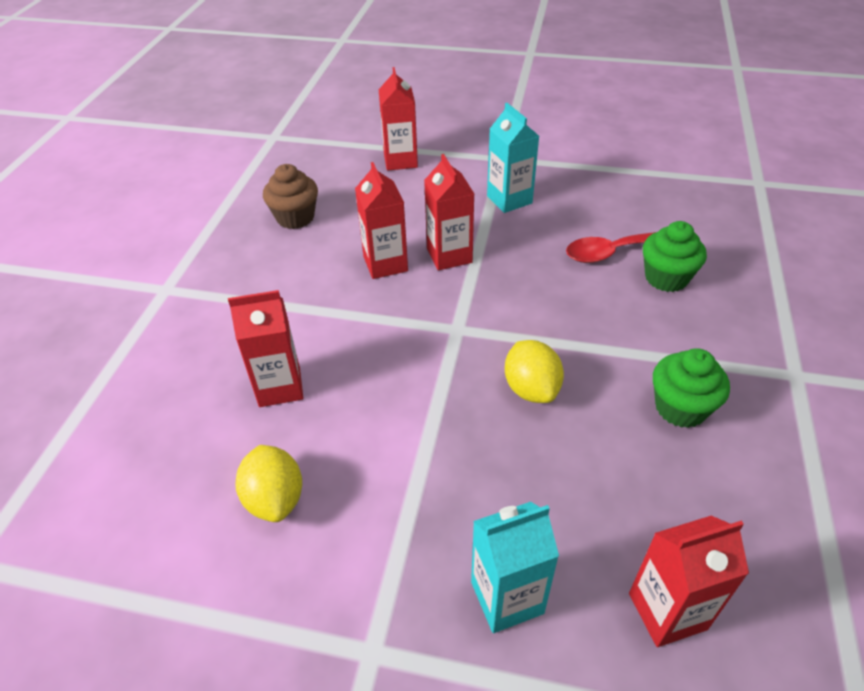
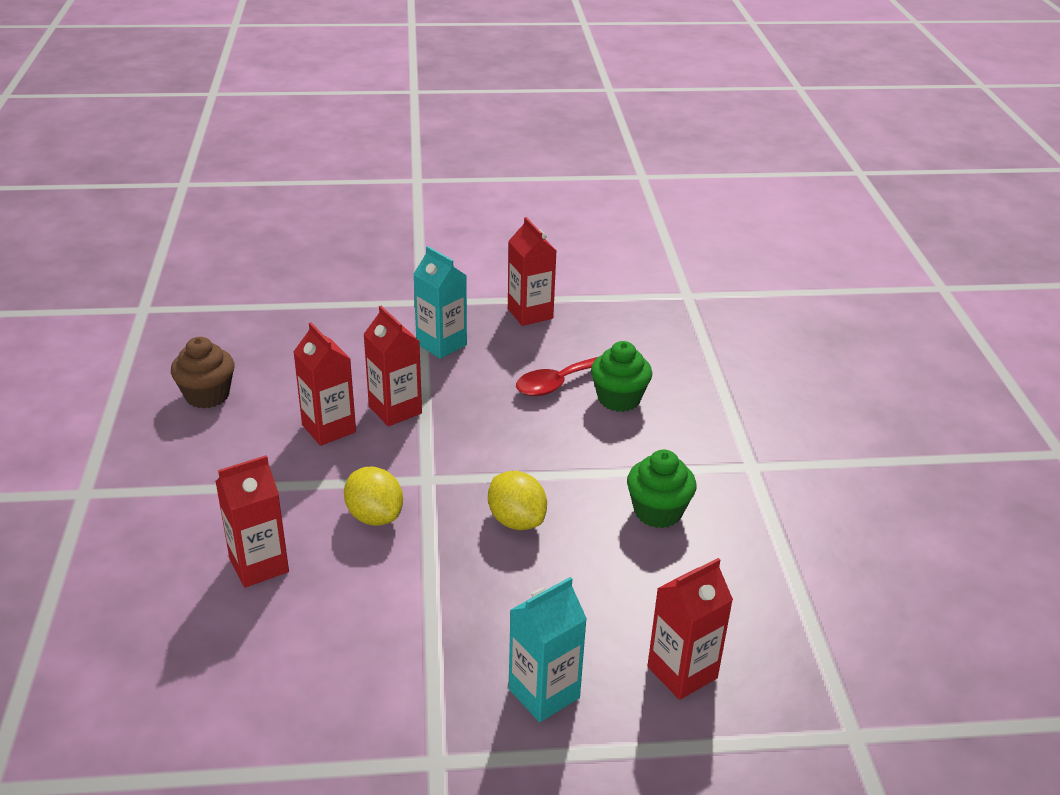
camera: 20 degrees left, 10 degrees down
yellow lemon [235,445,302,522] -> yellow lemon moved to [344,467,403,526]
red carton [379,67,418,171] -> red carton moved to [508,217,556,326]

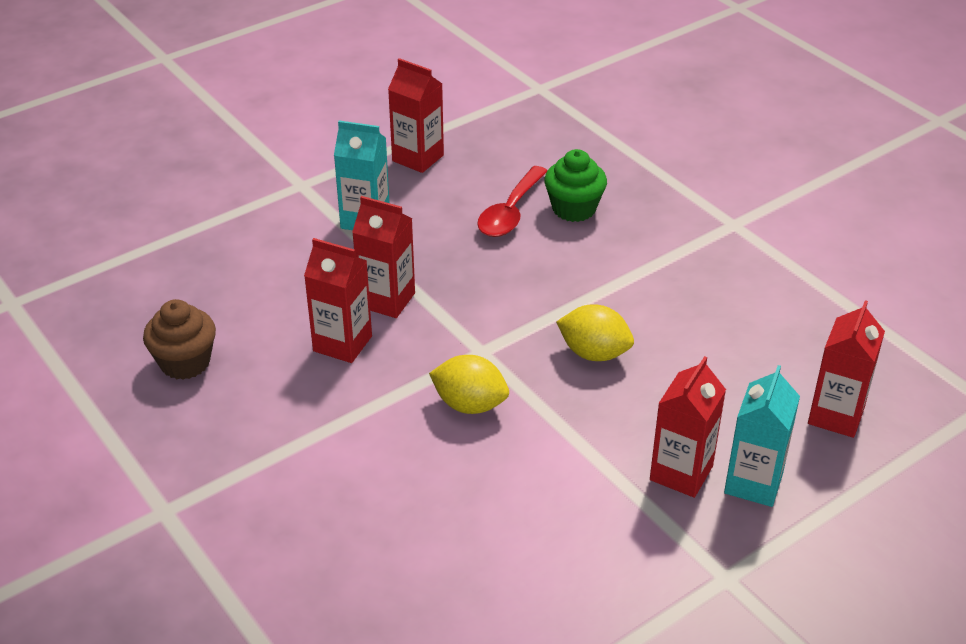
camera: 30 degrees left, 5 degrees up
red carton [215,455,289,588] -> red carton moved to [650,356,726,498]
green cupcake [627,450,697,528] -> none

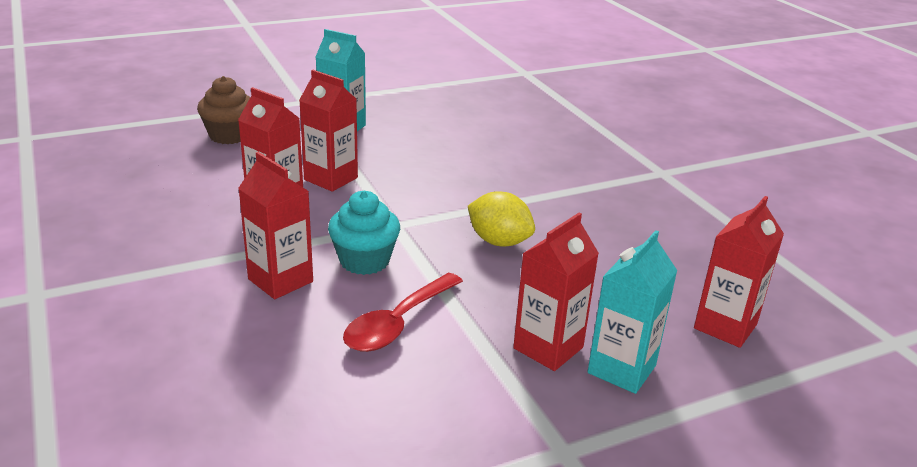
camera: 10 degrees right, 10 degrees down
brown cupcake [143,299,216,380] -> brown cupcake moved to [197,76,250,144]
red carton [388,58,444,173] -> red carton moved to [238,152,313,299]
yellow lemon [429,355,509,414] -> turquoise cupcake [328,191,400,275]
red spoon [477,166,547,237] -> red spoon moved to [343,273,463,352]
green cupcake [544,149,607,222] -> none

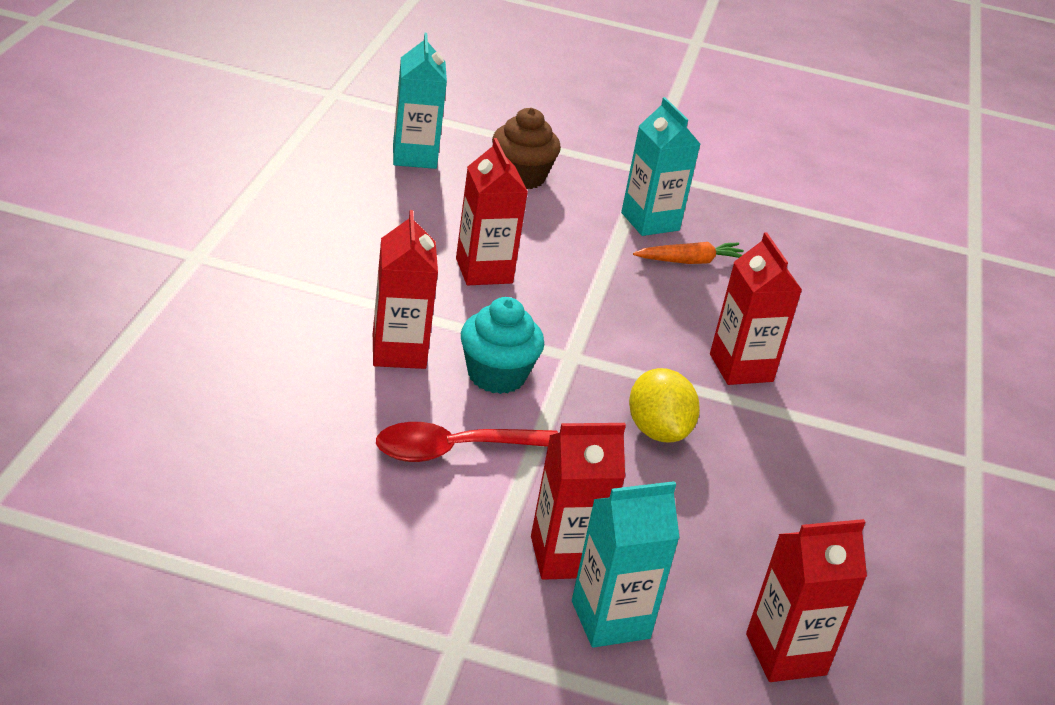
camera: 35 degrees right, 5 degrees up
red carton [299,70,358,192] -> red carton moved to [710,232,802,385]
none -> turquoise carton [393,33,447,169]
none -> orange carrot [633,242,744,264]

